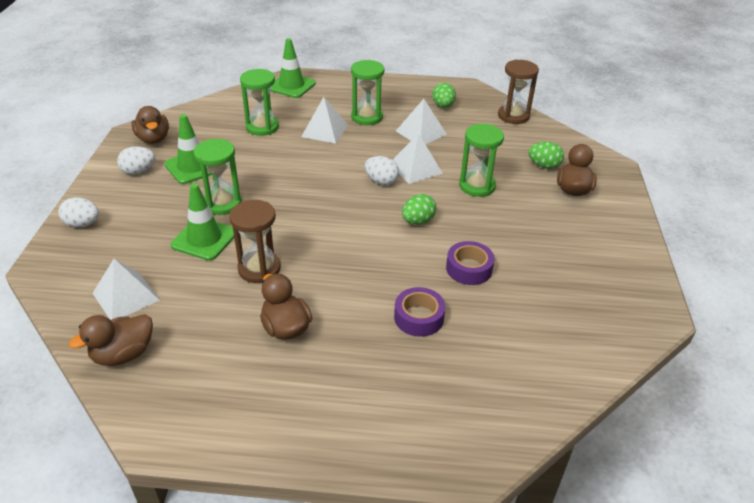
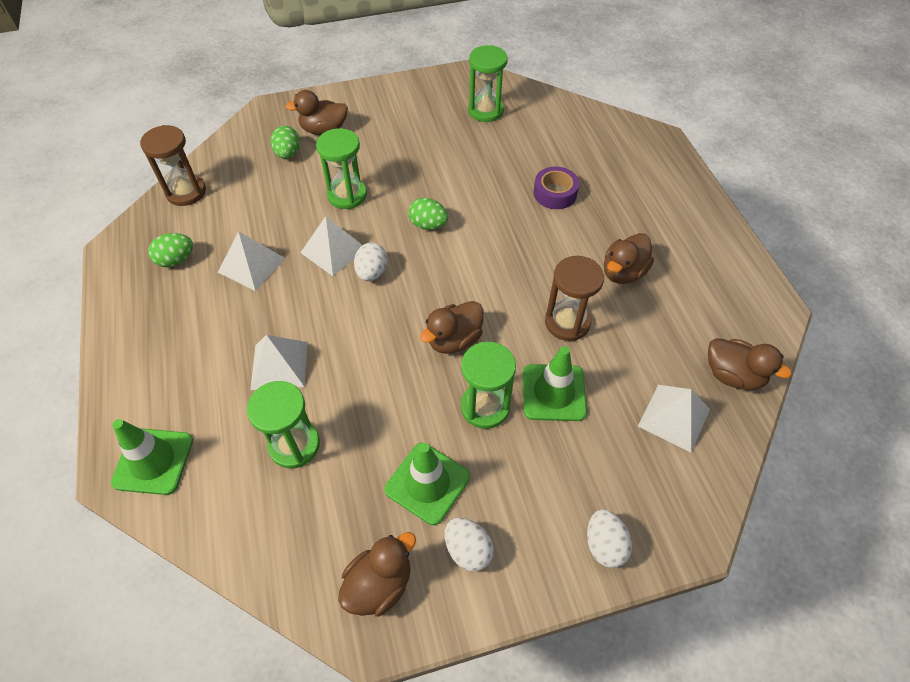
camera: 110 degrees left, 15 degrees up
green hourglass [351,60,384,125] -> green hourglass moved to [468,45,508,122]
purple tape [446,241,495,285] -> none
none -> brown duck [420,301,484,354]

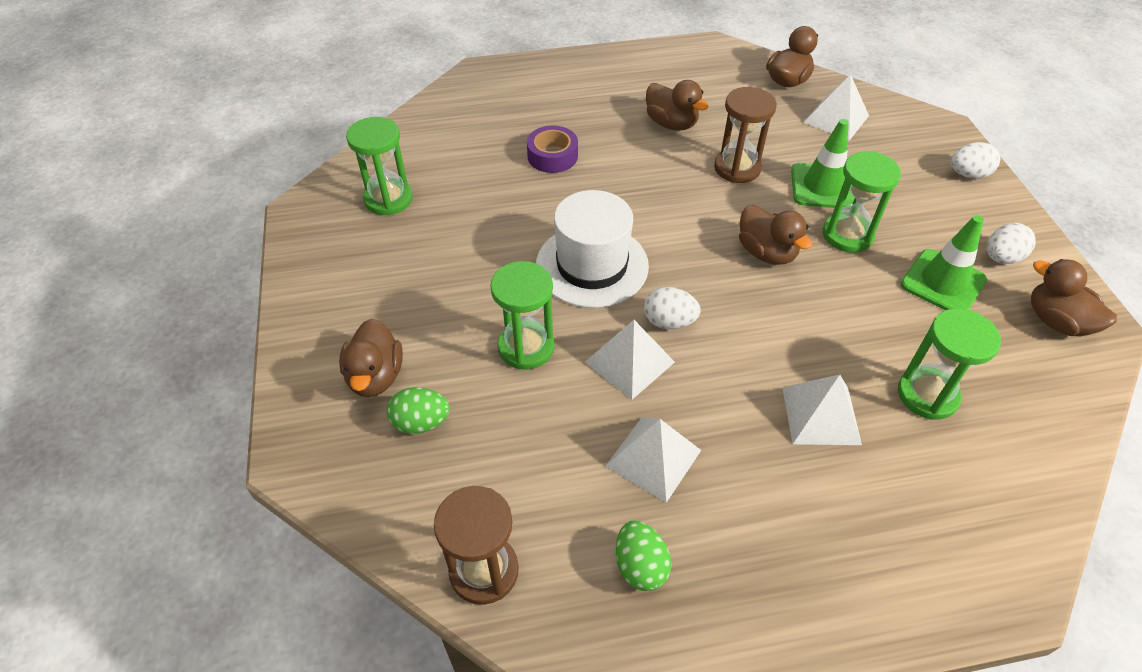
camera: 85 degrees left, 5 degrees down
green traffic cone [111,419,193,495] -> none
green egg [409,198,448,230] -> white hat [536,190,649,308]

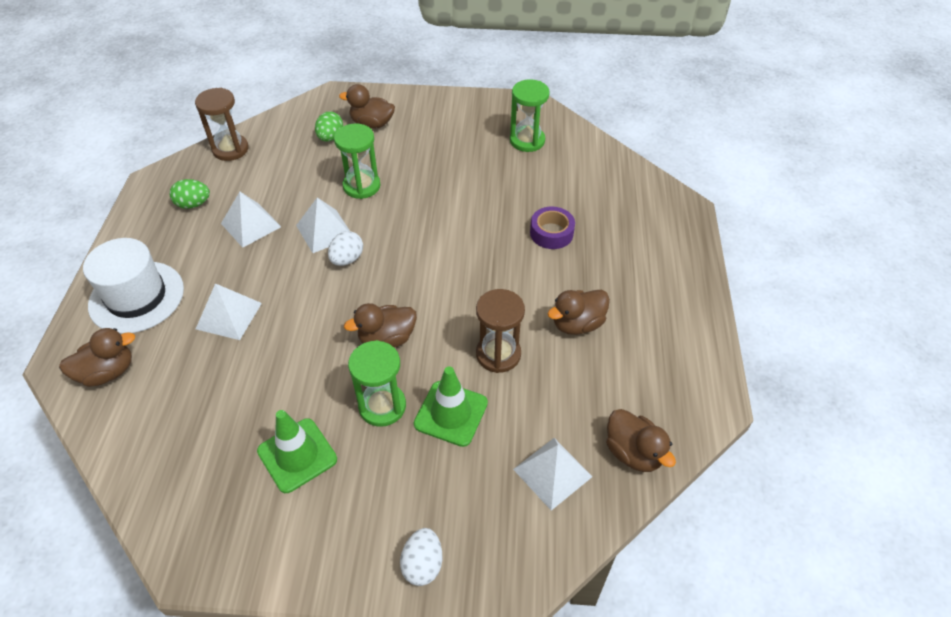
camera: 105 degrees right, 0 degrees up
white hat [536,190,649,308] -> white hat moved to [83,238,184,334]
green hourglass [898,308,1001,420] -> none
white egg [987,223,1036,264] -> none
brown duck [1031,259,1117,336] -> brown duck moved to [59,328,135,387]

